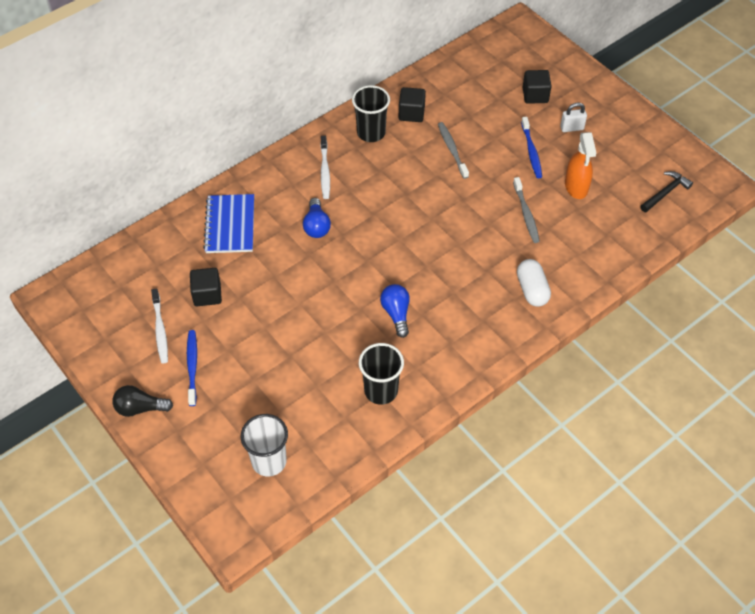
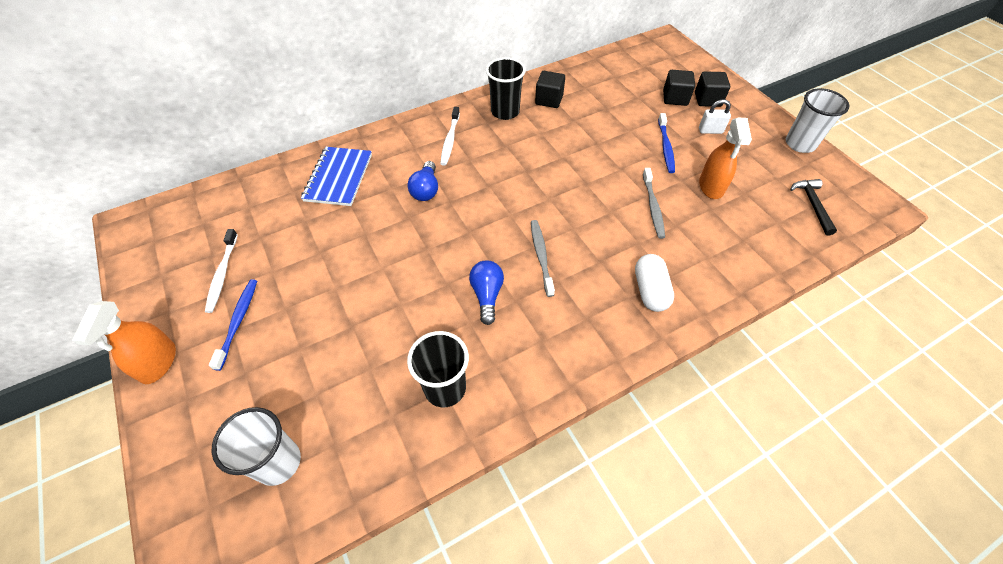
camera: 10 degrees right, 0 degrees up
black light bulb [112,385,173,417] -> orange spray bottle [72,301,176,384]
black cube [190,268,222,306] -> black cube moved to [695,71,730,107]
grey toothbrush [438,122,469,179] -> grey toothbrush moved to [531,220,555,297]
black hammer [640,171,693,212] -> black hammer turned 60 degrees counterclockwise [790,179,837,235]
none -> white cup [786,88,849,153]

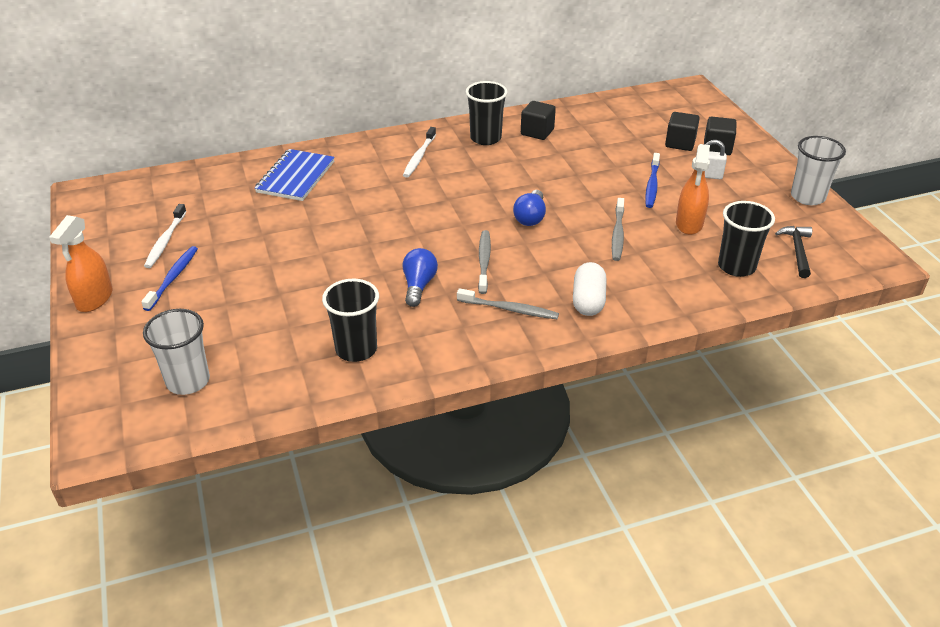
camera: 10 degrees right, 15 degrees down
blue light bulb [408,161,438,201] -> blue light bulb moved to [513,190,546,226]
none -> grey toothbrush [457,288,559,319]
none -> black cup [718,201,775,277]

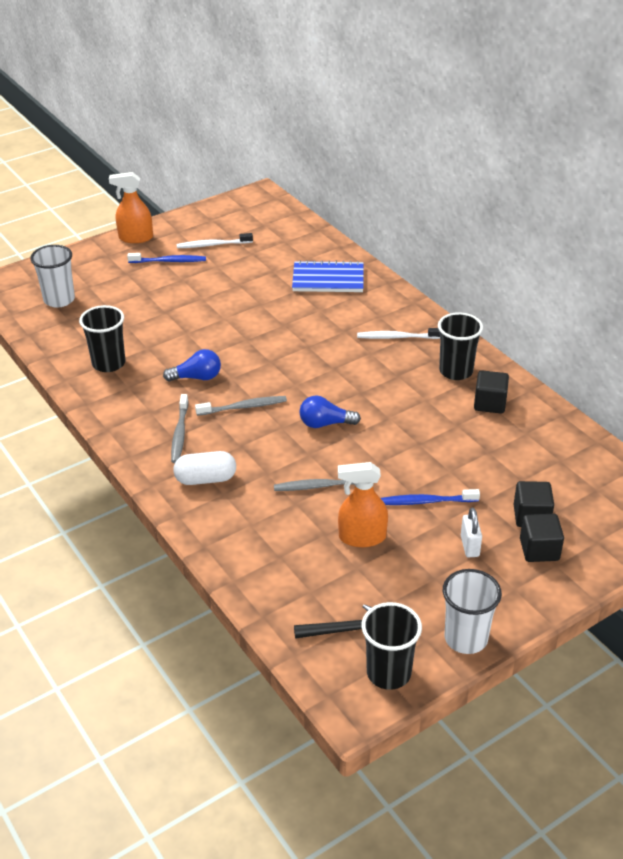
camera: 75 degrees right, 0 degrees up
black cup [718,201,775,277] -> black cup moved to [361,602,422,690]

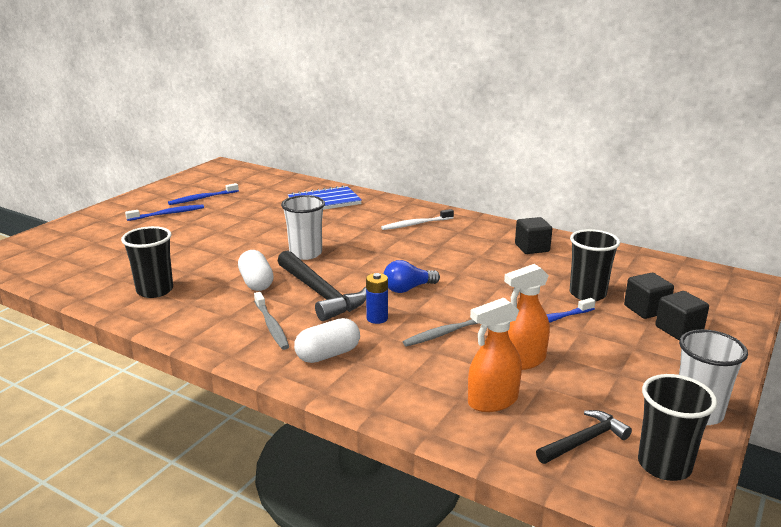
camera: 25 degrees left, 15 degrees down
white cup [30,245,75,308] -> white cup moved to [281,195,325,260]
orange spray bottle [109,172,153,243] -> orange spray bottle moved to [468,298,522,412]
blue light bulb [163,349,221,381] -> white capsule [238,250,274,291]
white toothbrush [176,233,253,248] -> blue toothbrush [168,183,239,205]
grey toothbrush [195,396,287,416] -> black hammer [277,250,366,321]
black cup [438,312,483,380] -> black cup moved to [570,229,620,301]
white padlock [461,508,482,557] -> none
none -> blue battery [366,273,388,324]

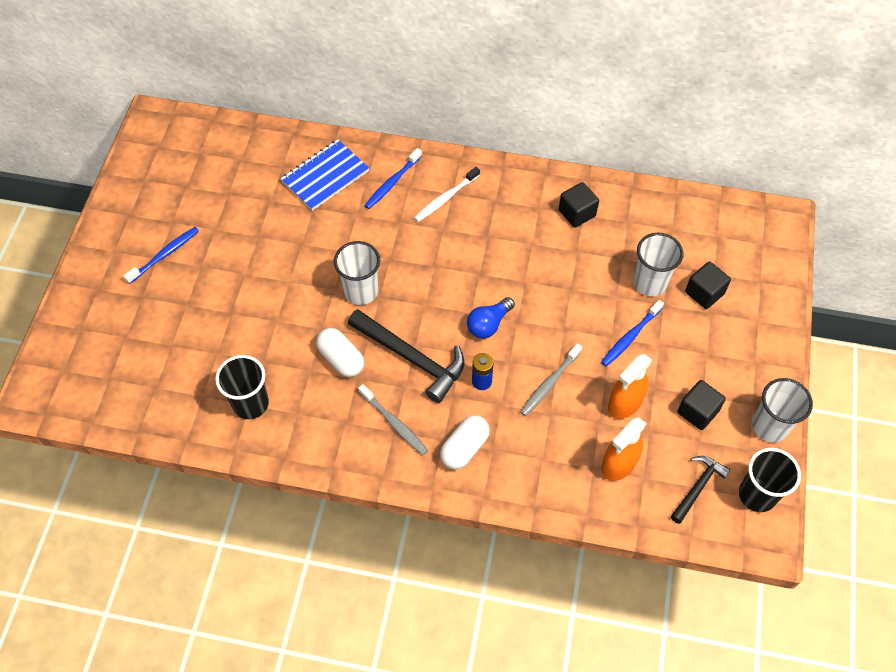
camera: 20 degrees left, 35 degrees up
blue toothbrush [168,183,239,205] -> blue toothbrush moved to [364,148,422,209]
black cup [570,229,620,301] -> white cup [633,233,683,296]
black cube [655,291,709,340] -> black cube moved to [677,380,726,430]

